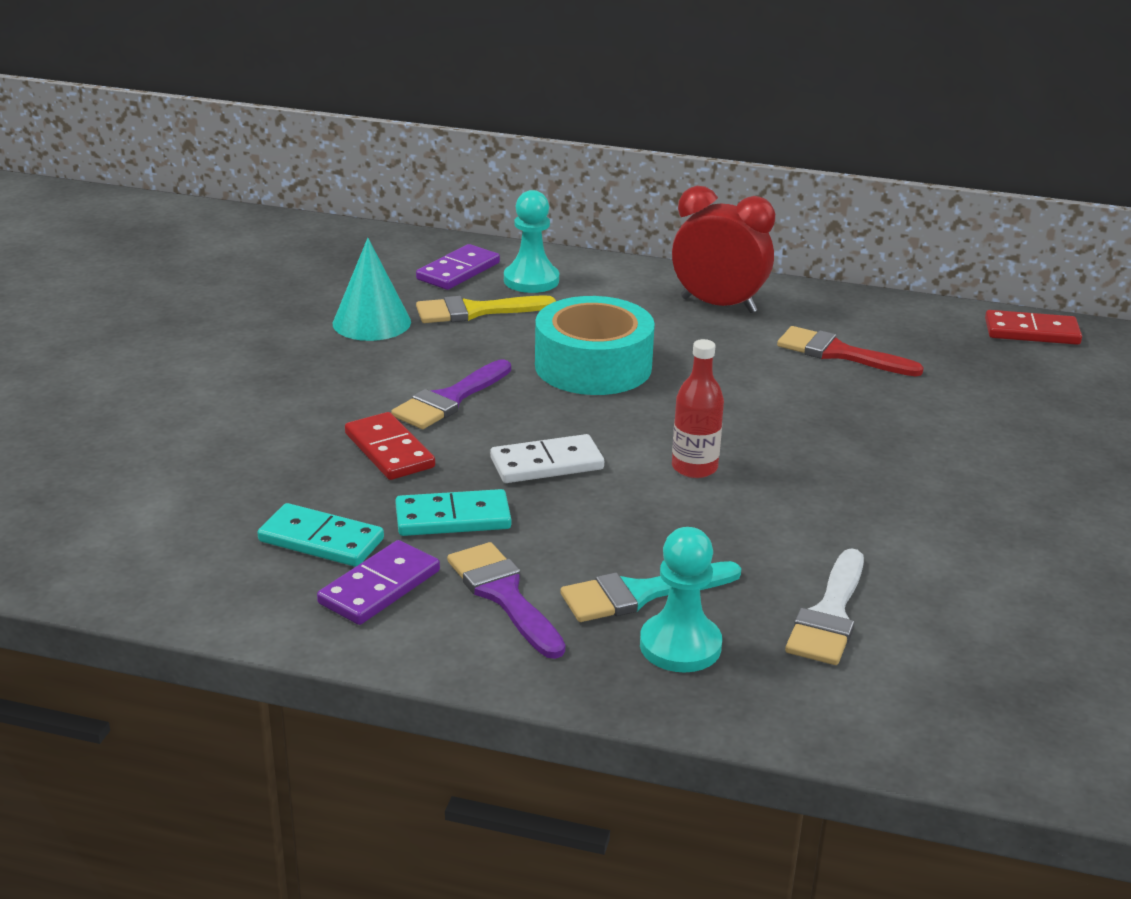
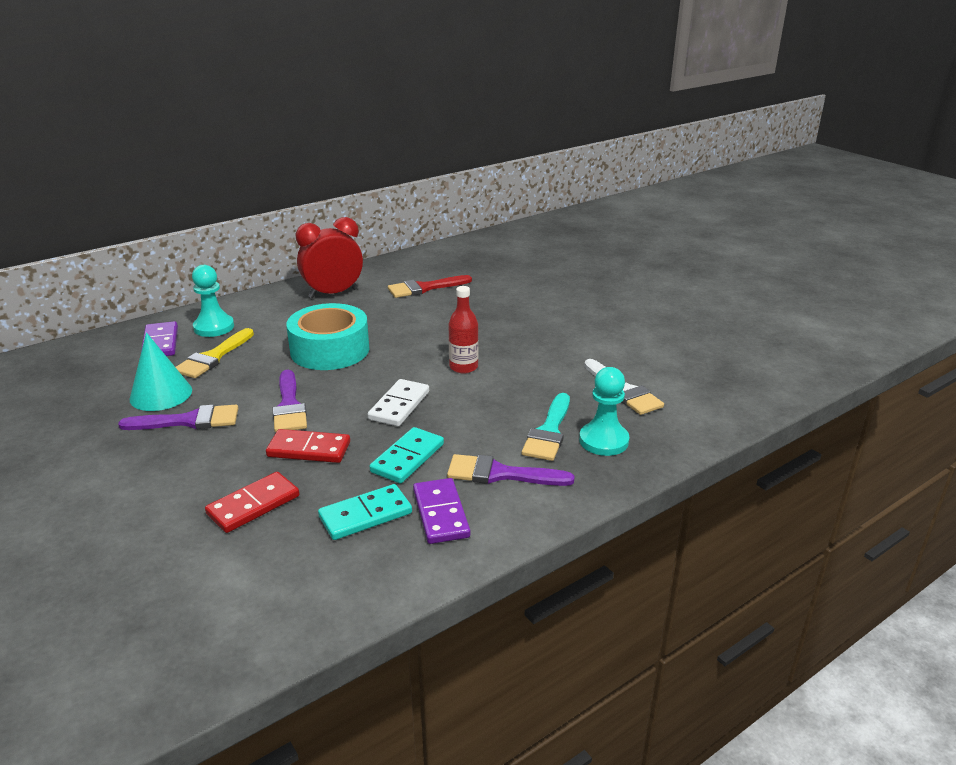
camera: 50 degrees left, 0 degrees up
red domino [985,310,1082,345] -> red domino moved to [205,472,299,533]
none -> purple brush [118,405,238,430]

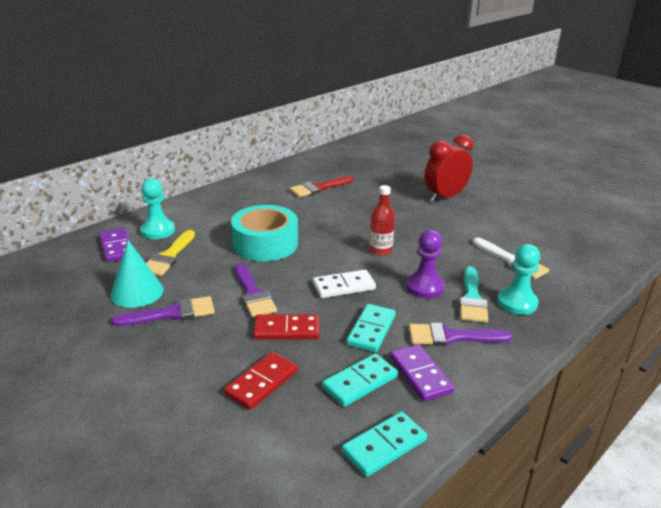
camera: 10 degrees left, 0 degrees up
red clock [295,217,363,298] -> red clock moved to [424,134,473,202]
white domino [368,379,429,426] -> white domino turned 60 degrees clockwise [313,270,376,298]
none -> turquoise domino [342,411,427,477]
none -> purple pawn [406,230,445,298]

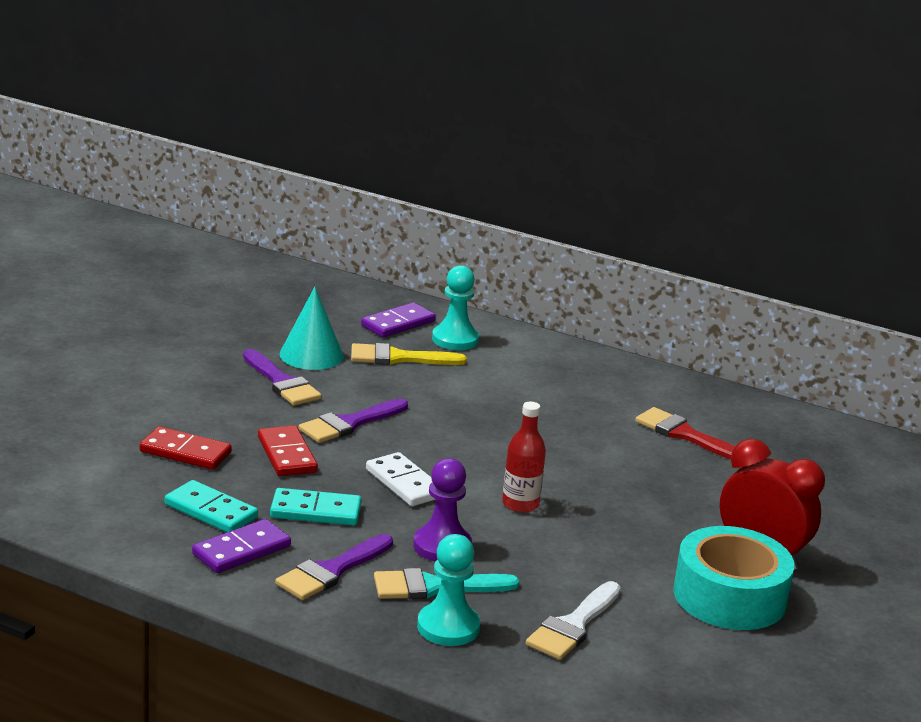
camera: 70 degrees right, 5 degrees down
turquoise tape [231,205,298,261] -> turquoise tape moved to [674,526,795,630]
turquoise domino [342,411,427,477] -> none
purple brush [409,323,512,346] -> purple brush turned 120 degrees counterclockwise [275,534,393,600]

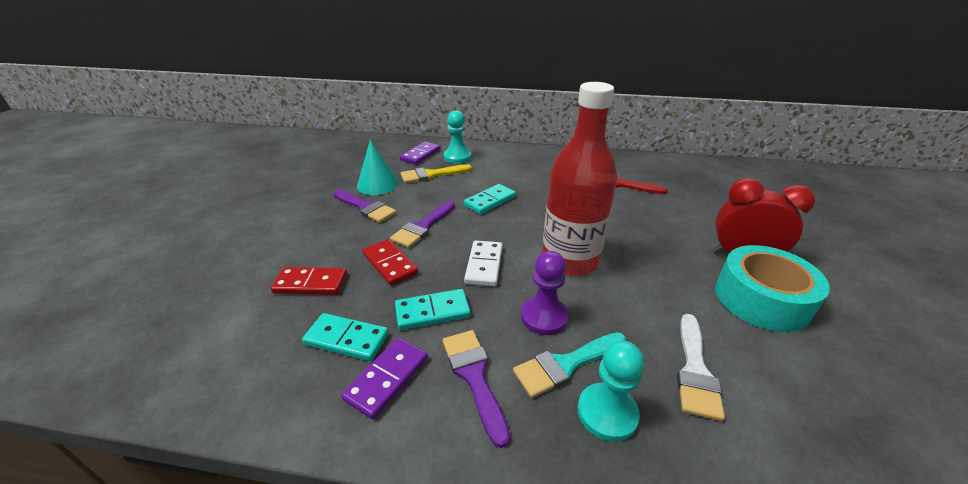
camera: 15 degrees left, 10 degrees up
purple brush [275,534,393,600] -> purple brush turned 135 degrees clockwise [442,330,510,448]
white domino [366,452,436,506] -> white domino turned 60 degrees clockwise [464,240,503,286]
red bottle [502,402,546,513] -> red bottle [542,82,617,276], size x2.10
none -> turquoise domino [464,184,516,214]

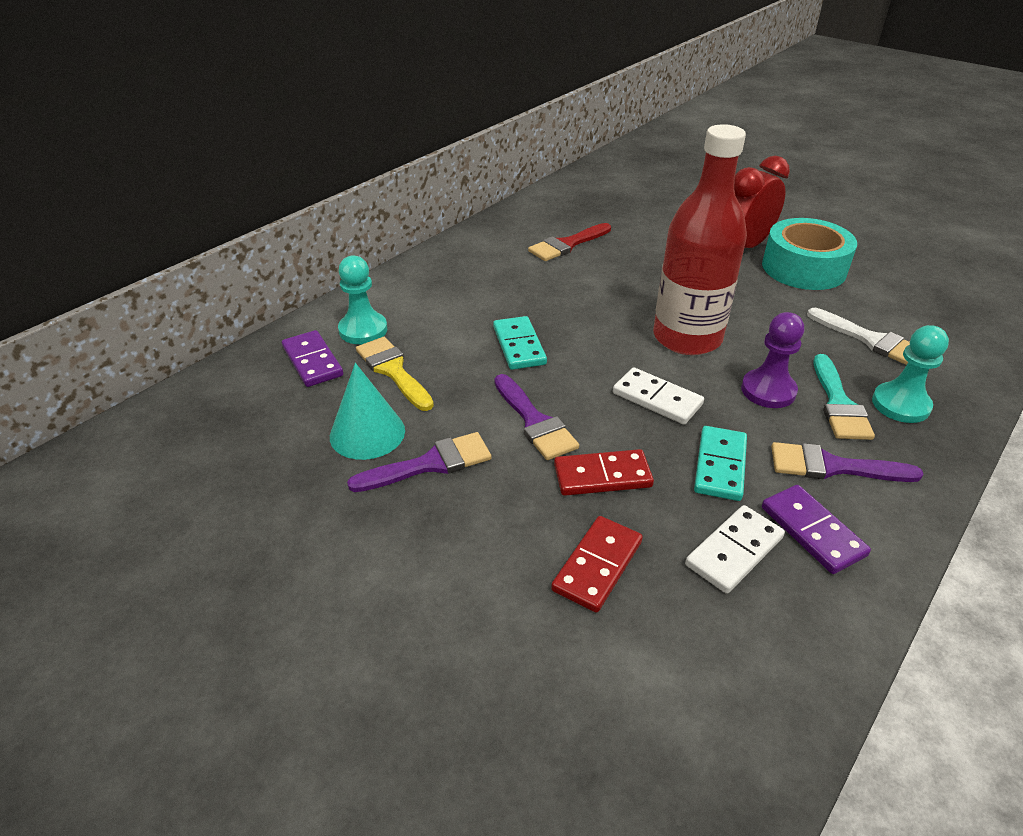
camera: 60 degrees left, 5 degrees up
turquoise domino [302,313,389,361] -> white domino [685,505,785,594]
yellow brush [401,164,472,183] -> yellow brush turned 135 degrees clockwise [356,337,434,411]

